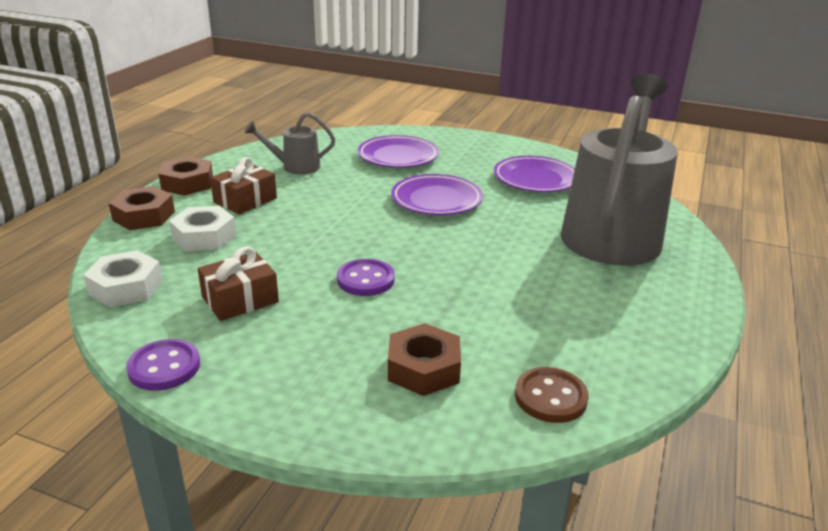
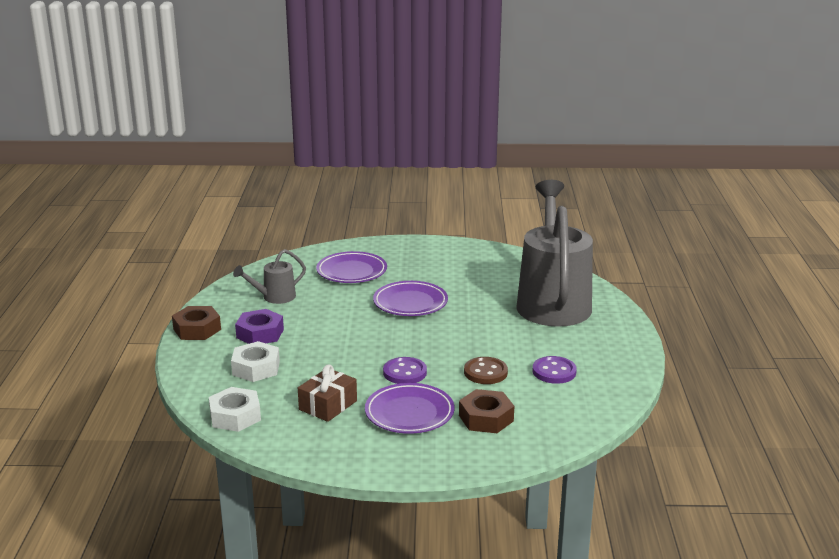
camera: 20 degrees left, 5 degrees down
brown nut [109,186,175,230] -> none
purple button [126,339,200,391] -> purple button moved to [533,356,577,384]
brown gift [210,157,277,215] -> purple nut [235,309,284,344]
purple plate [494,156,575,192] -> purple plate moved to [365,383,454,434]
brown button [515,367,589,423] -> brown button moved to [464,357,508,384]

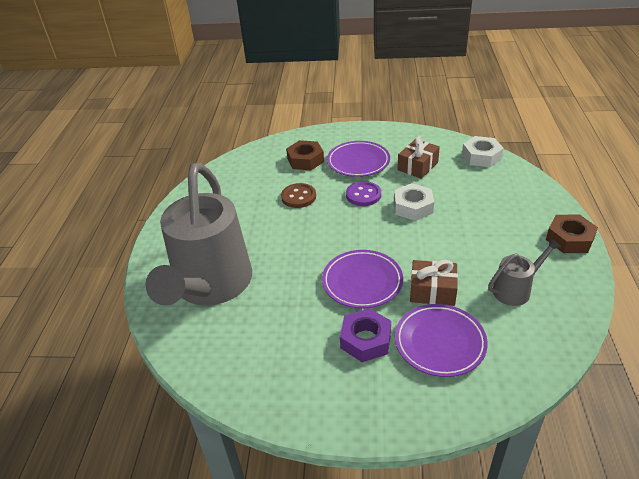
camera: 175 degrees left, 15 degrees up
white nut [231,341,280,382] -> white nut moved to [394,183,434,221]
purple nut [235,309,284,344] -> purple nut moved to [340,308,391,362]
purple button [533,356,577,384] -> none
none -> brown gift [410,260,458,306]

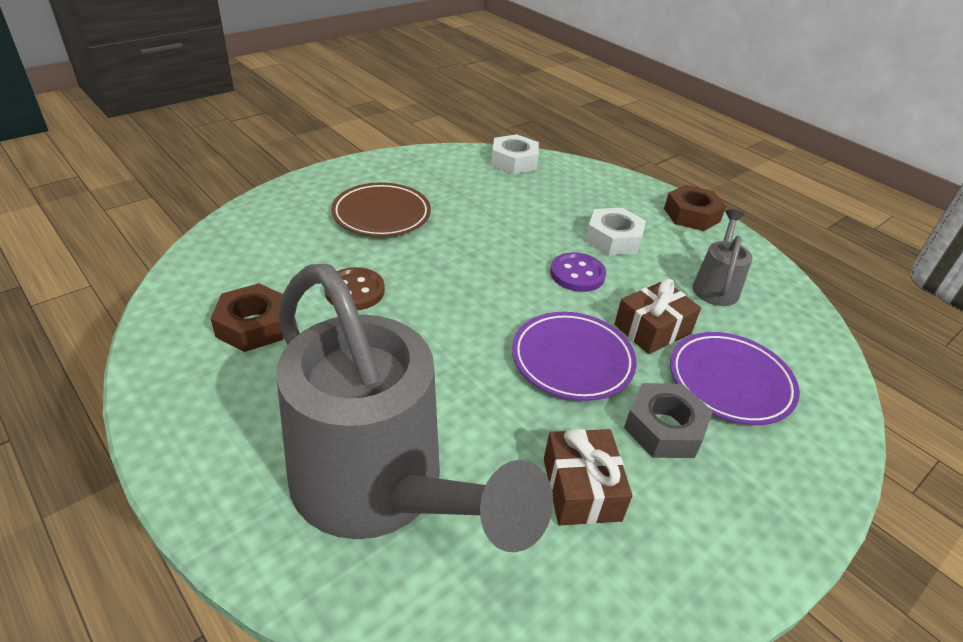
camera: 50 degrees left, 0 degrees up
brown nut [286,140,324,170] -> brown nut moved to [210,283,284,352]
purple plate [327,141,390,177] -> brown plate [331,182,431,237]
purple nut [340,308,391,362] -> grey nut [624,383,713,458]
purple button [346,181,381,206] -> purple button moved to [550,252,606,292]
white nut [394,183,434,221] -> white nut moved to [585,208,646,255]
brown gift [398,136,440,179] -> brown gift moved to [544,429,632,525]

